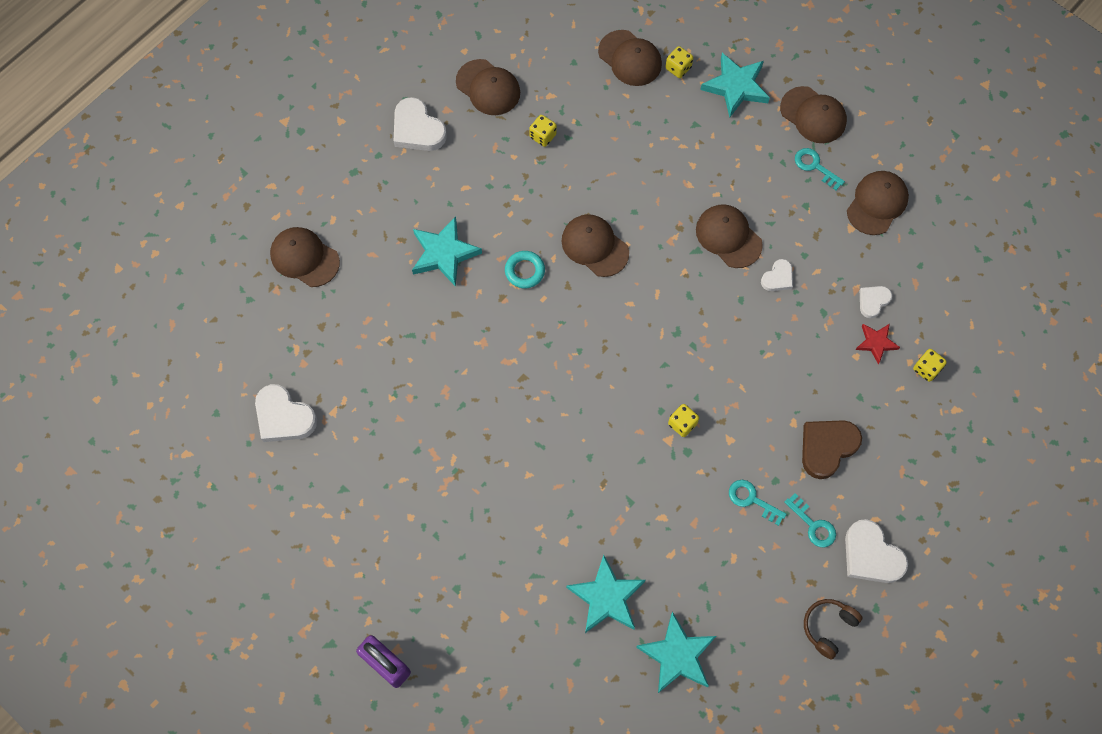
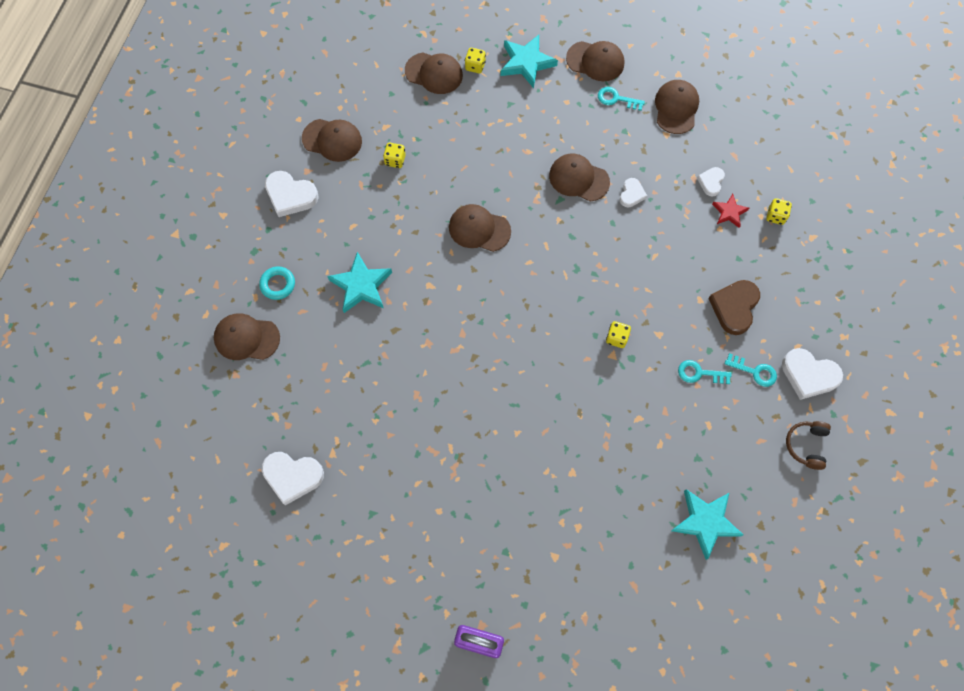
camera: 25 degrees left, 0 degrees up
turquoise ring [505,251,545,288] -> turquoise ring moved to [259,267,295,300]
turquoise star [566,555,645,633] -> none

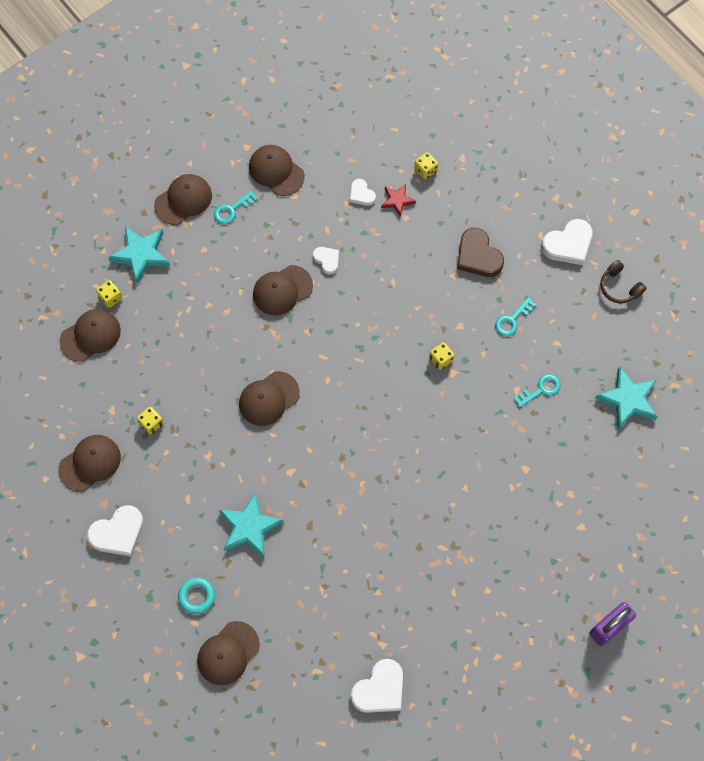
camera: 55 degrees left, 0 degrees up
turquoise key [725,353,777,387] -> turquoise key moved to [514,374,561,408]

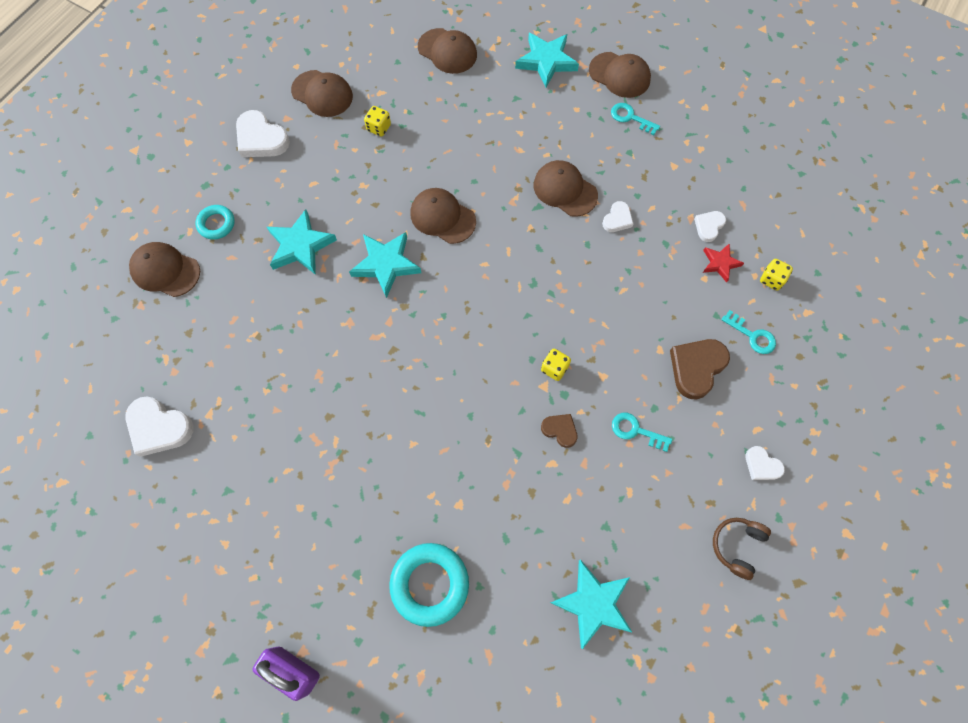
camera: 70 degrees right, 0 degrees up
yellow dice [96,280,122,308] -> none
brown cap [249,145,304,196] -> none
turquoise key [514,374,561,408] -> turquoise key moved to [721,310,776,354]
white heart [541,219,593,265] -> white heart [745,446,785,480], size x0.57
none -> turquoise star [349,232,421,298]
none -> turquoise ring [389,543,469,627]
none -> brown heart [541,414,578,448]

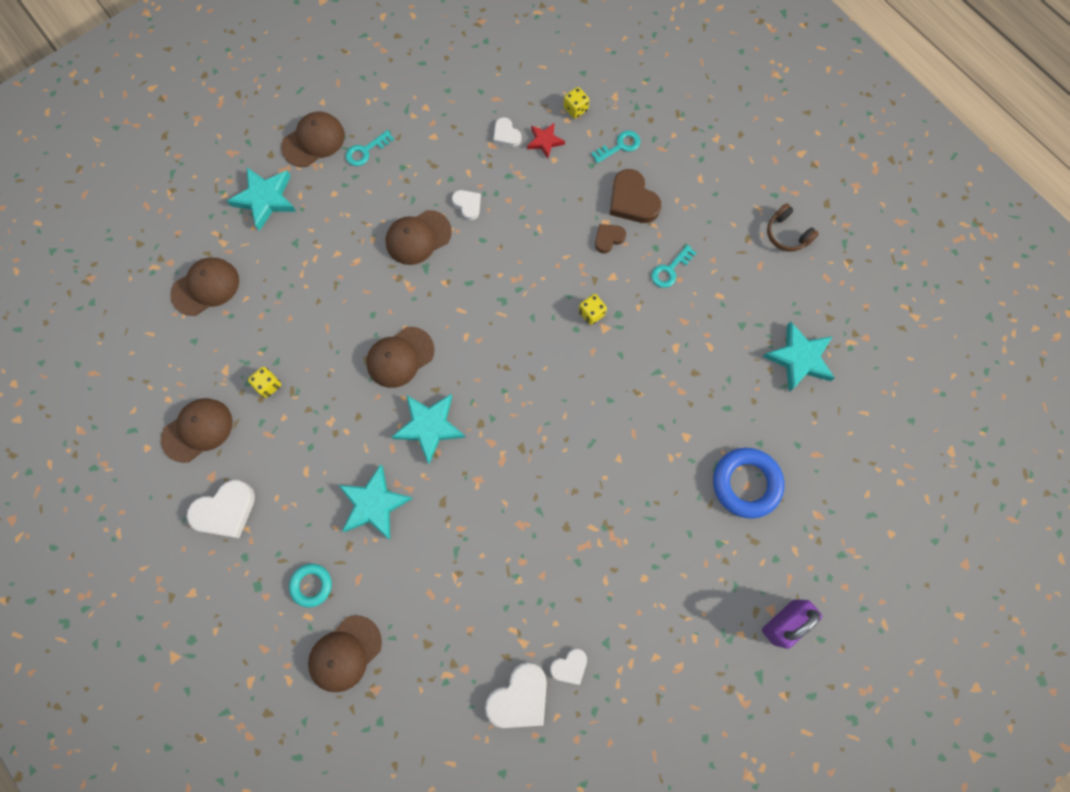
camera: 70 degrees left, 5 degrees up
turquoise ring [389,543,469,627] -> blue ring [713,448,785,519]
brown heart [541,414,578,448] -> brown heart moved to [595,224,626,253]
white heart [745,446,785,480] -> white heart moved to [550,648,587,685]

